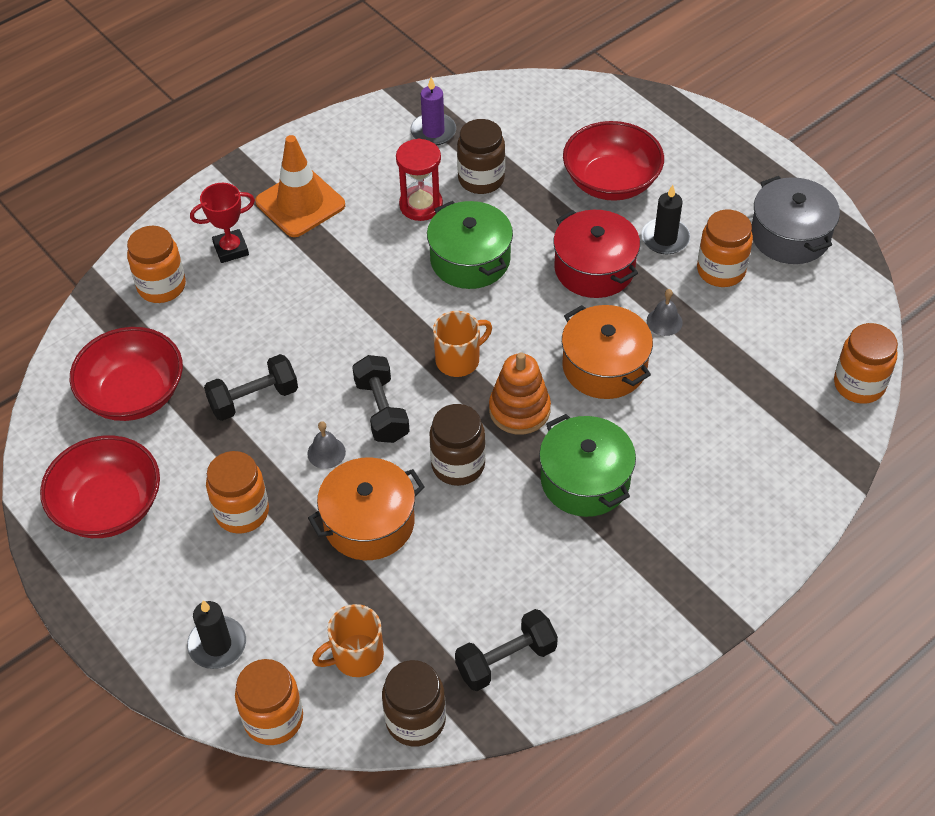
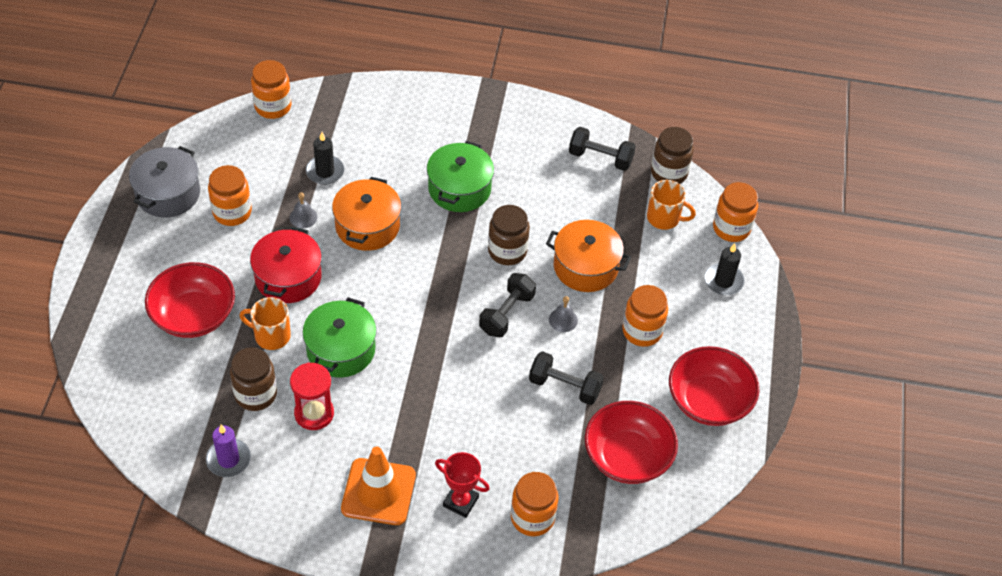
camera: 135 degrees left, 0 degrees up
orange mug [433,311,492,377] -> orange mug moved to [239,297,291,350]
orange stacking toy [489,352,551,435] -> none
black candle [641,185,690,254] -> black candle moved to [306,132,344,185]

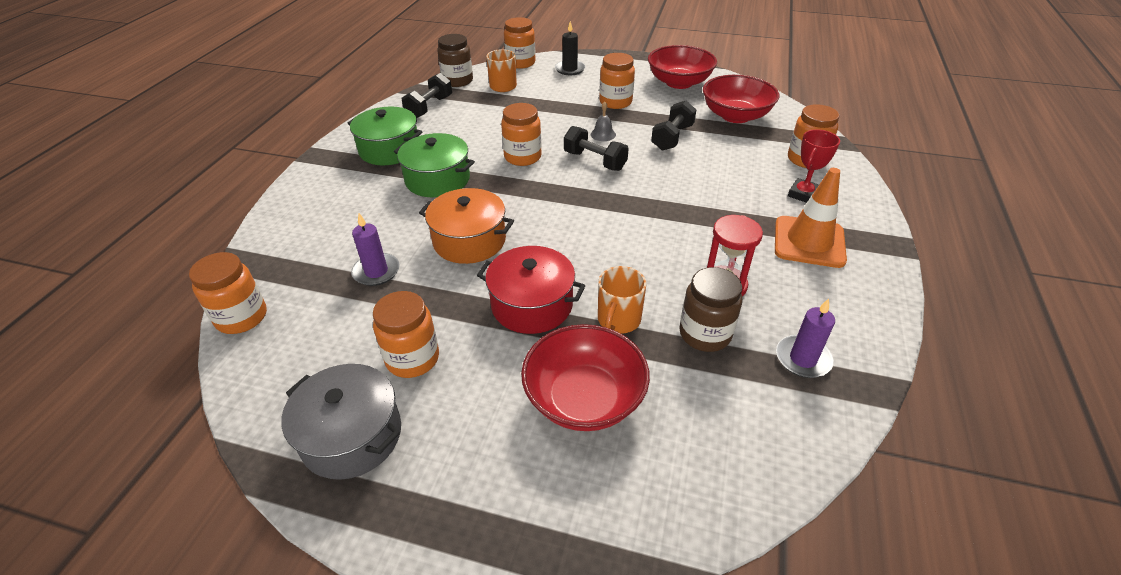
camera: 80 degrees left, 10 degrees down
grey bell [289,192,318,228] -> none
green pot [302,297,376,378] -> green pot moved to [348,107,422,165]
black candle [306,132,344,185] -> purple candle [351,213,400,286]
brown jar [488,205,530,265] -> orange jar [501,103,541,166]
orange pot [546,220,631,292] -> none

